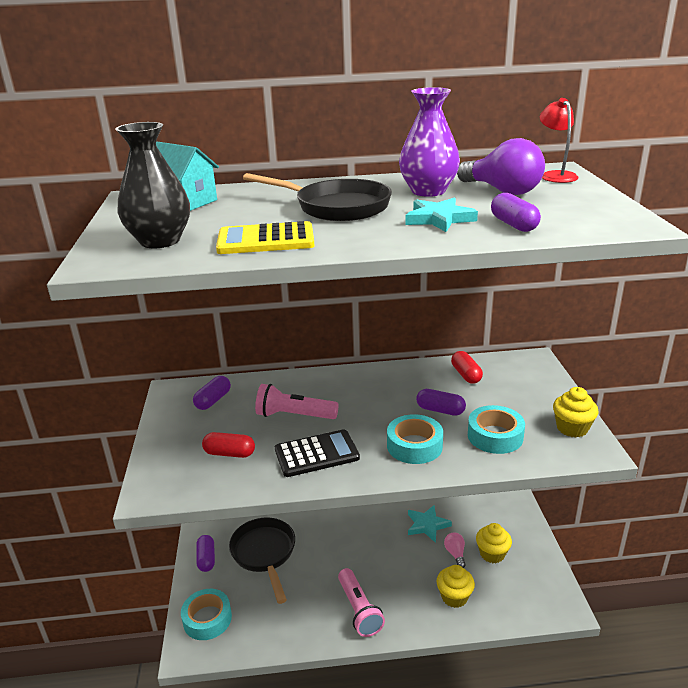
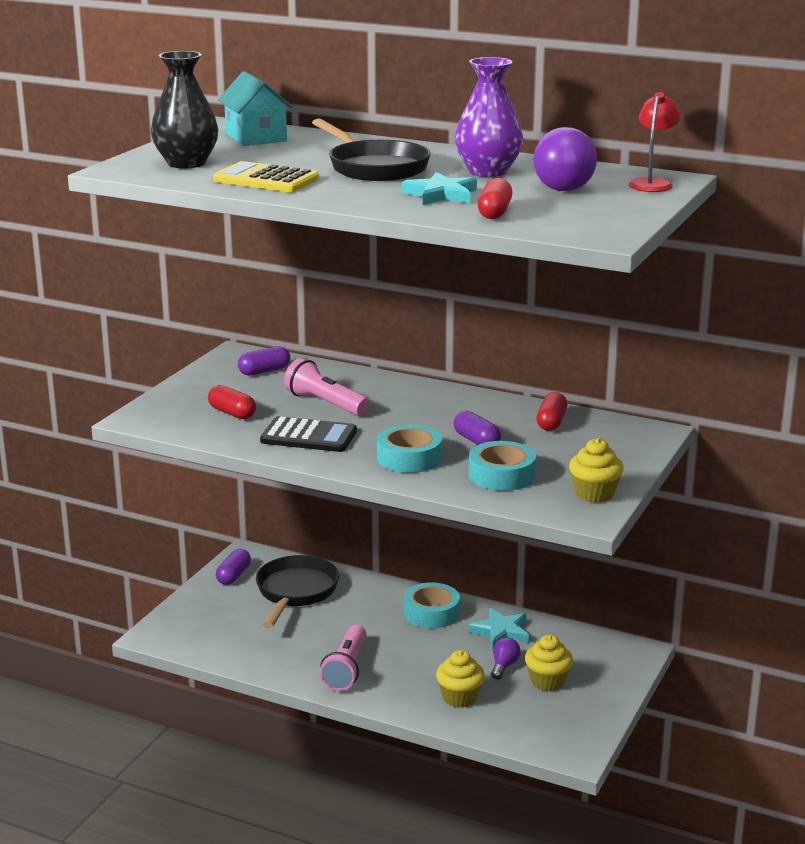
camera: 30 degrees right, 5 degrees down
turquoise tape [181,589,232,640] -> turquoise tape moved to [404,582,460,628]
pink light bulb [444,532,466,568] -> purple light bulb [491,637,520,679]
purple capsule [491,193,541,232] -> red capsule [478,178,512,219]

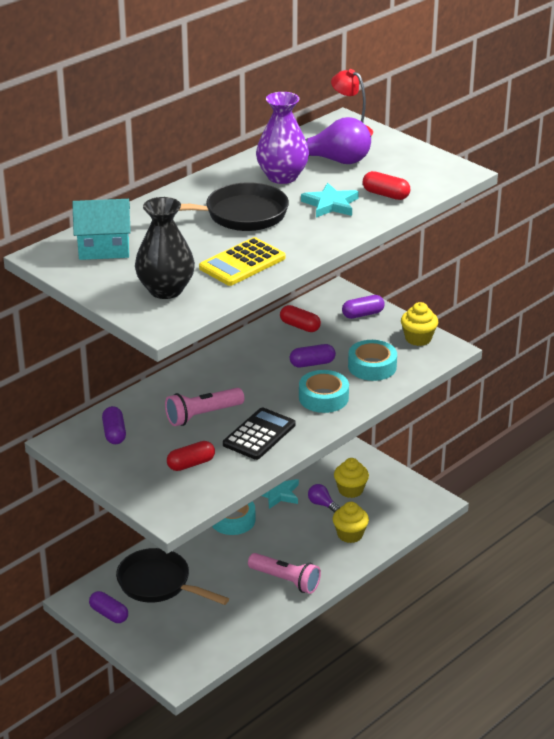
camera: 70 degrees left, 10 degrees up
none -> purple capsule [342,295,385,319]

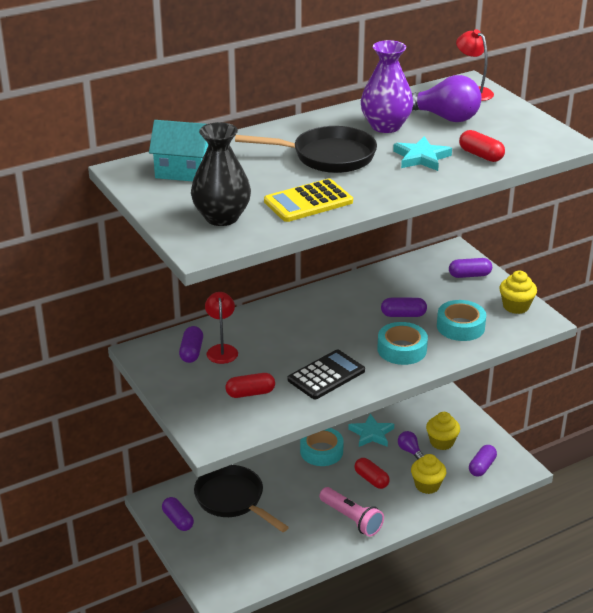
camera: 15 degrees right, 0 degrees up
pink flashlight [165,388,244,426] -> none
red capsule [280,305,321,332] -> red capsule moved to [355,458,390,489]
none -> red lamp [205,292,238,364]
none -> purple capsule [469,445,497,477]

